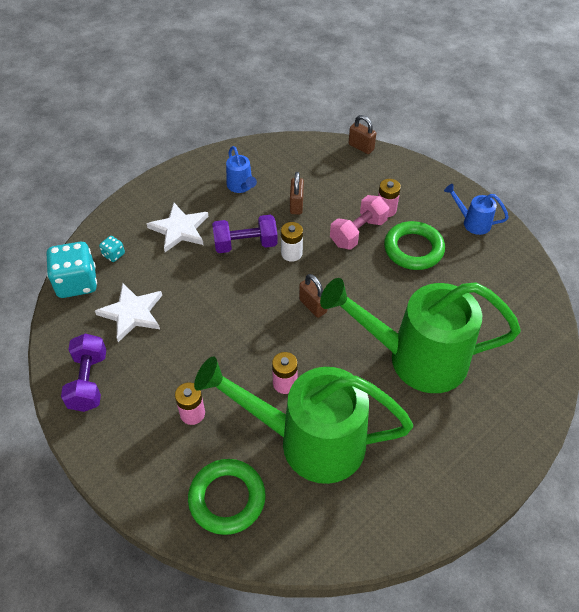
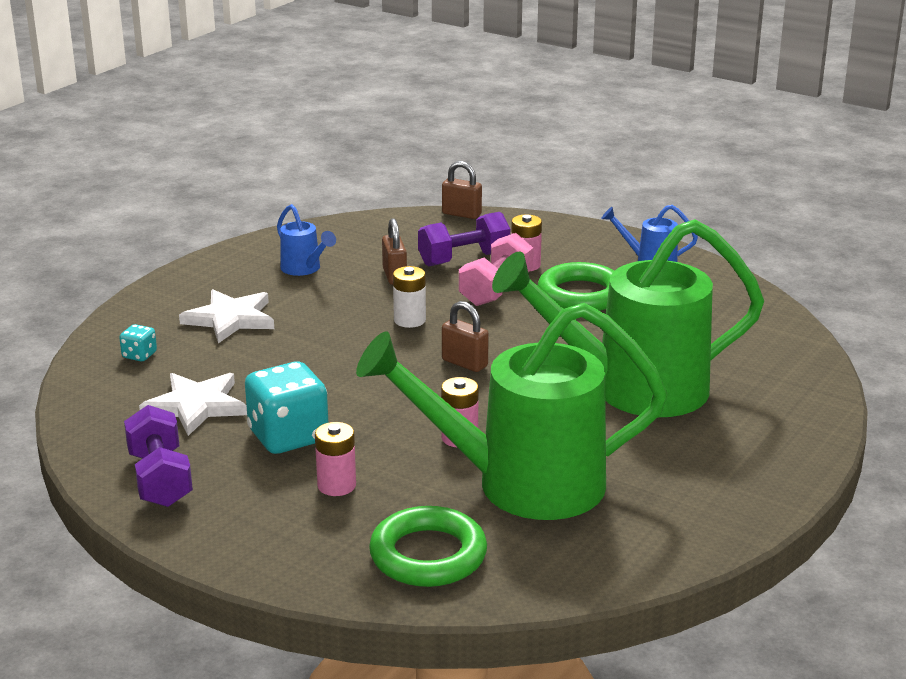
camera: 15 degrees left, 25 degrees down
turquoise dice [47,242,97,298] -> turquoise dice moved to [245,362,329,454]
purple dumbbell [212,215,278,253] -> purple dumbbell moved to [418,212,510,266]

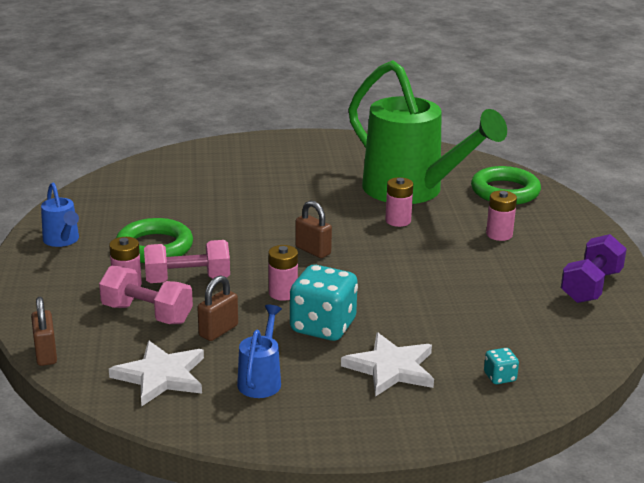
camera: 130 degrees left, 0 degrees up
white star [139,373,247,436] -> white star moved to [109,341,204,407]
turquoise dice [245,362,329,454] -> turquoise dice moved to [290,265,358,341]
white battery [393,266,426,328] -> pink battery [268,245,298,301]
purple dumbbell [418,212,510,266] -> pink dumbbell [99,266,193,324]
brown padlock [442,301,489,372] -> brown padlock turned 45 degrees counterclockwise [295,200,332,258]
green watering can [492,219,764,417] -> none

